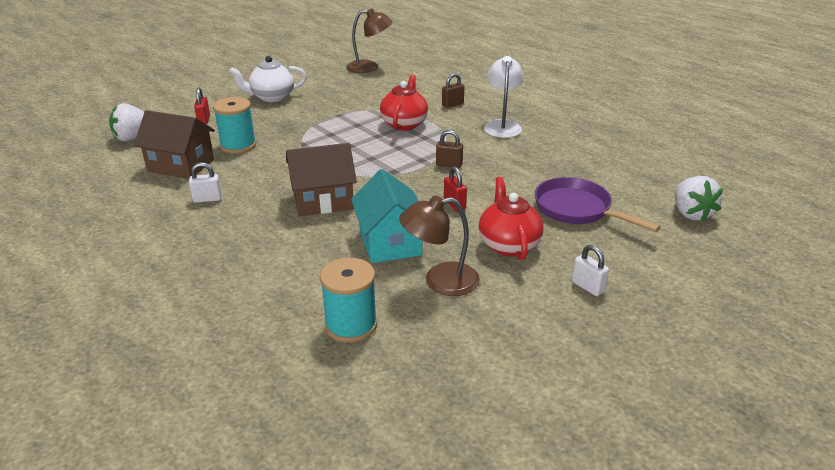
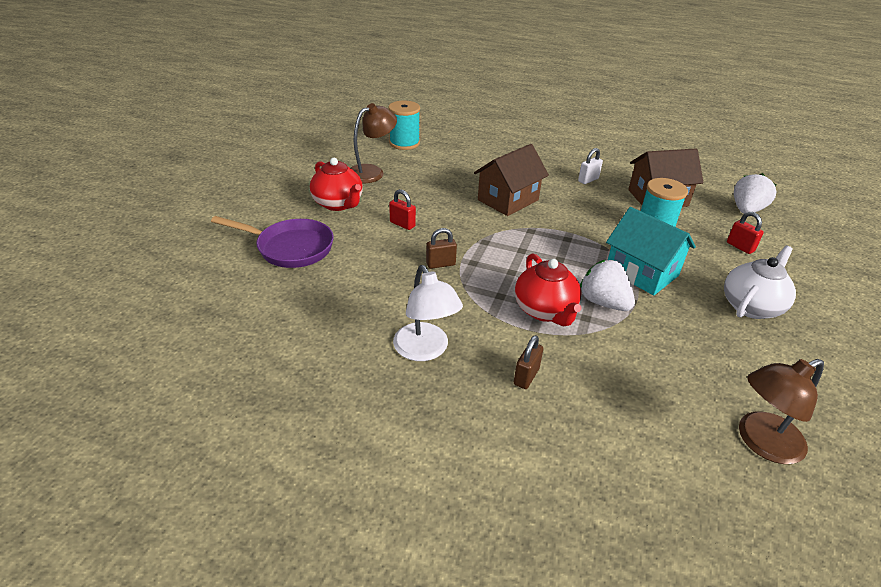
camera: 150 degrees right, 5 degrees up
turquoise house [351,169,422,263] -> turquoise house moved to [606,207,696,295]
white padlock [572,245,609,296] -> none
white strawberry [675,176,723,222] -> white strawberry moved to [580,260,635,311]

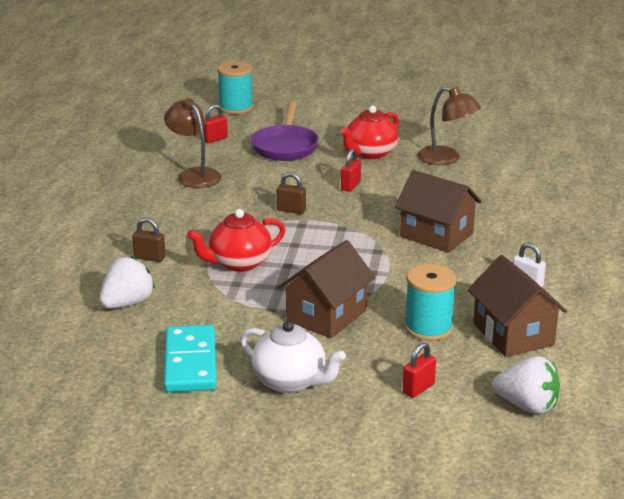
camera: 80 degrees right, 10 degrees down
turquoise spool [388,101,420,150] -> turquoise spool moved to [217,61,253,114]
white lamp [393,265,463,361] -> none
brown padlock [426,228,457,269] -> brown padlock turned 45 degrees counterclockwise [277,172,306,214]
white strawberry [580,260,635,311] -> white strawberry moved to [99,256,155,309]
turquoise house [606,207,696,295] -> brown house [278,240,376,338]
brown lamp [739,359,824,464] -> brown lamp moved to [164,98,222,188]
none -> turquoise domino [164,325,216,392]
none -> red padlock [203,104,228,143]

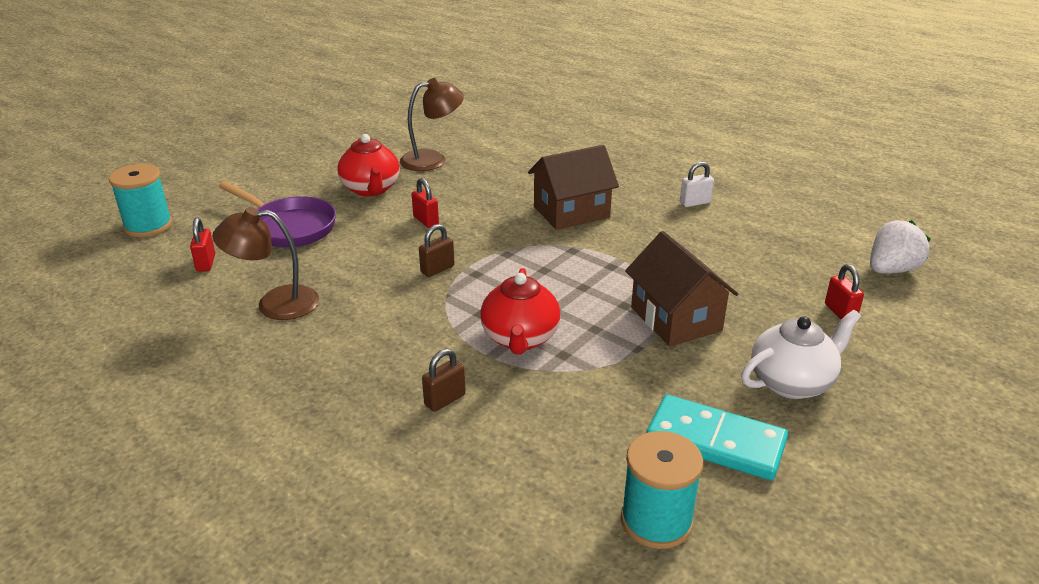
camera: 60 degrees left, 5 degrees up
white strawberry [99,256,155,309] -> none
turquoise spool [404,264,457,341] -> turquoise spool moved to [621,431,703,549]
brown house [468,255,567,357] -> none

